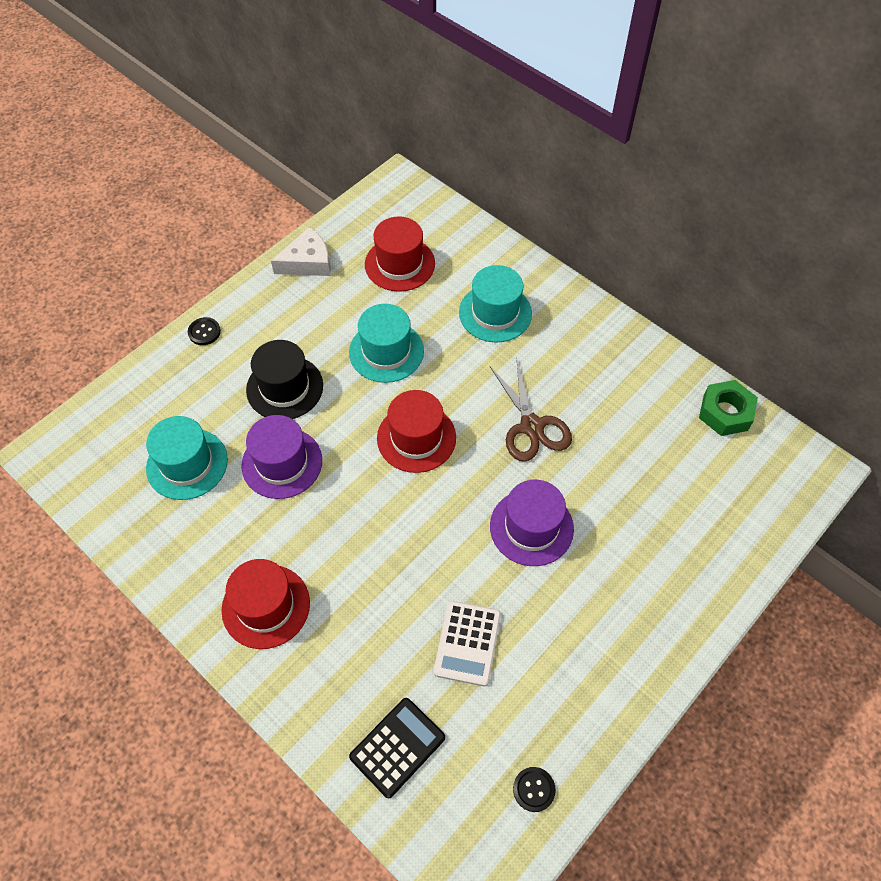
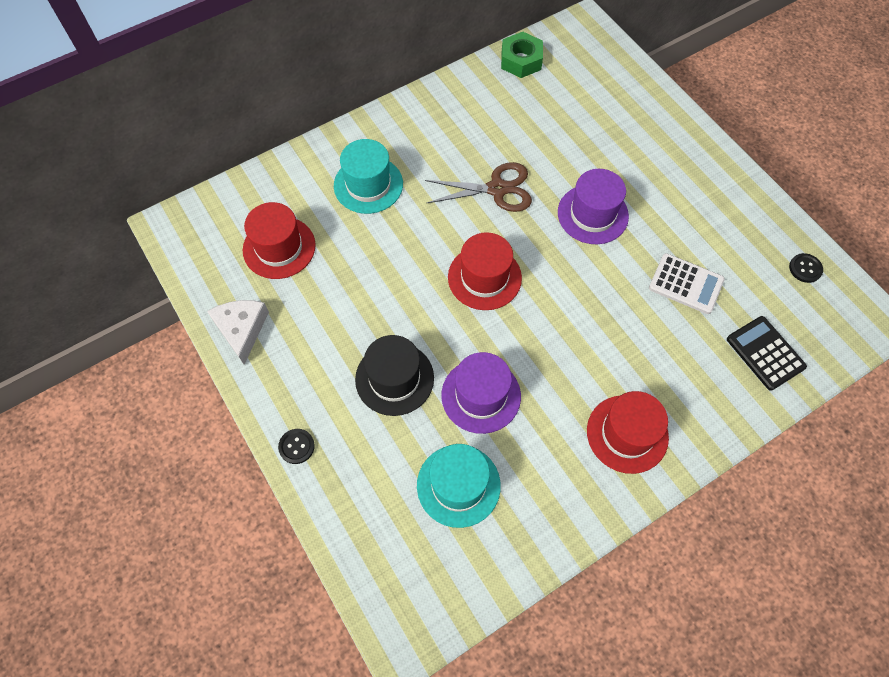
camera: 75 degrees left, 5 degrees up
turquoise hat [349,304,424,383] -> none

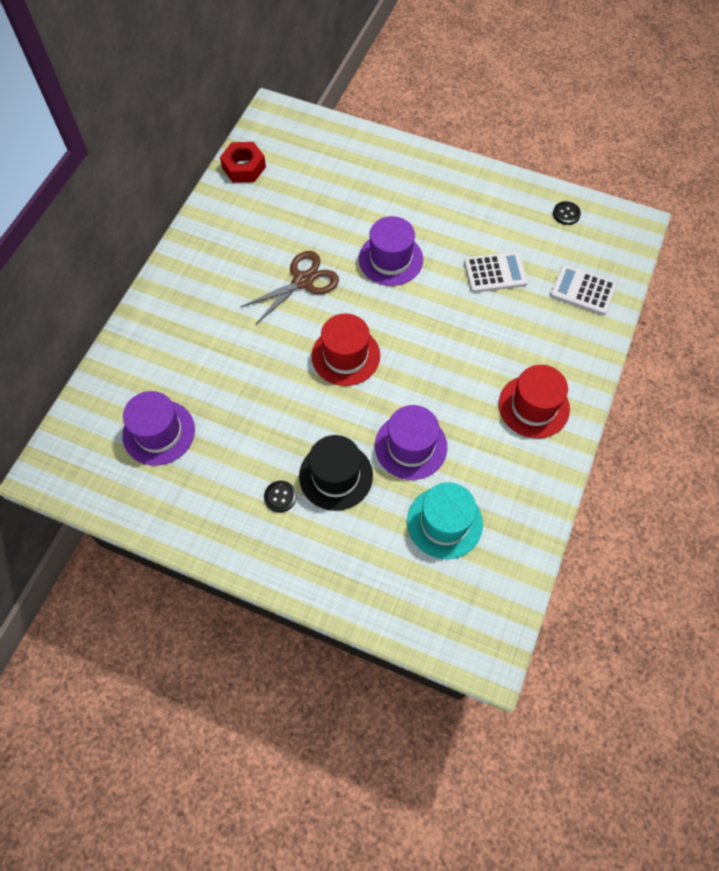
camera: 35 degrees left, 0 degrees up
white cheese [207,300,269,365] -> none
red hat [243,202,316,279] -> purple hat [122,391,195,466]
black button [278,429,315,464] -> black button moved to [264,481,297,512]
turquoise hat [334,139,403,214] -> none
green nut [501,32,543,78] -> red nut [220,142,266,183]
black calculator [727,316,807,391] -> white calculator [550,265,617,315]

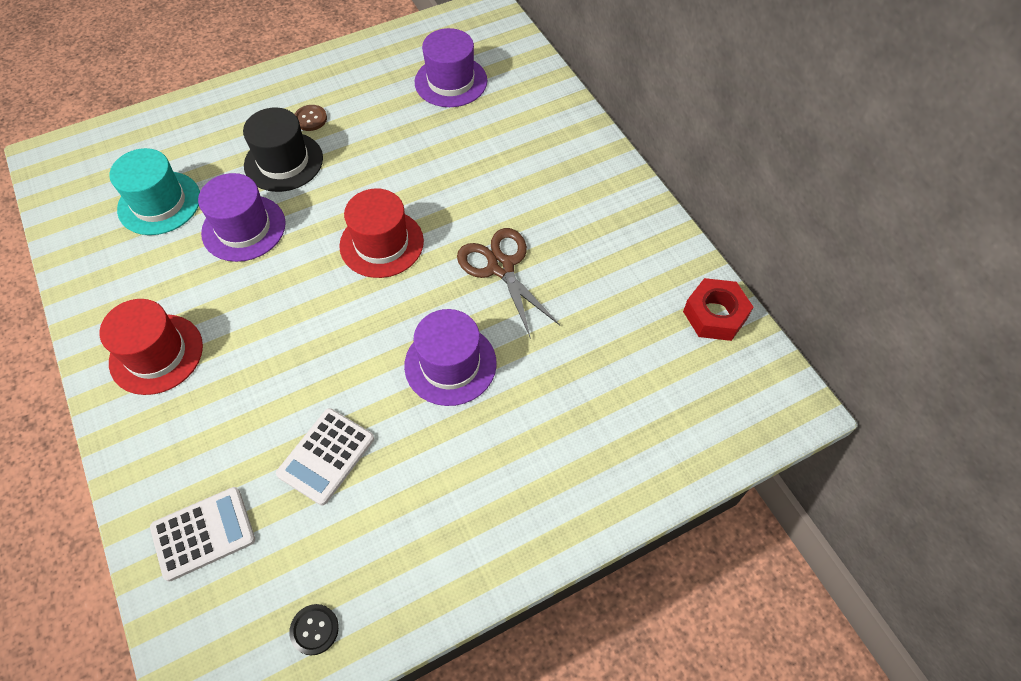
camera: 130 degrees right, 5 degrees down
brown scissors [241,251,339,325] -> brown scissors turned 150 degrees clockwise [457,228,560,339]
black button [264,481,297,512] -> brown button [295,105,327,131]

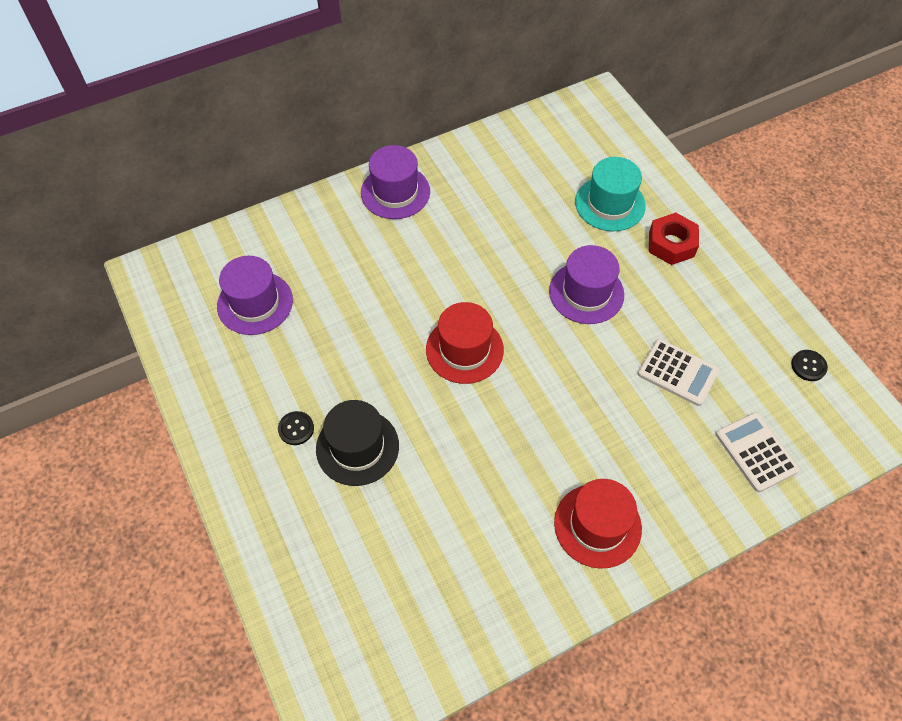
camera: 90 degrees left, 0 degrees up
turquoise hat [110,148,200,235] -> turquoise hat moved to [575,157,646,231]
purple hat [198,173,286,262] -> purple hat moved to [361,145,430,219]
brown button [295,105,327,131] -> black button [278,411,314,445]
brown scissors [457,228,560,339] -> none
red nut [683,278,753,341] -> red nut moved to [649,213,699,265]

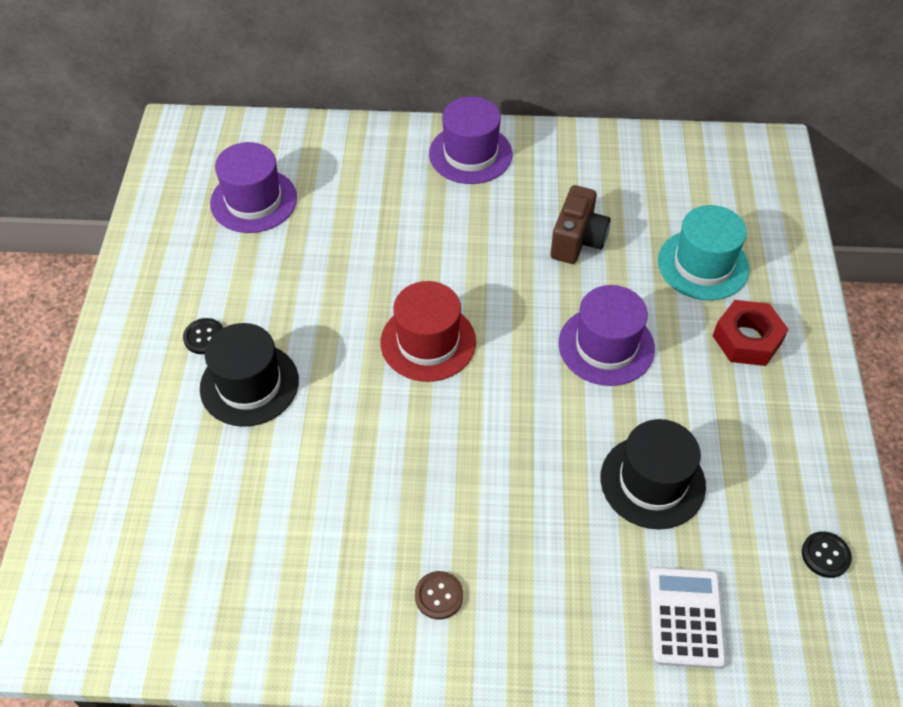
camera: 30 degrees right, 5 degrees down
red hat [554,479,642,569] -> brown button [415,571,463,619]
white calculator [638,339,720,406] -> black hat [601,419,706,529]
none -> brown camera [551,185,611,264]

